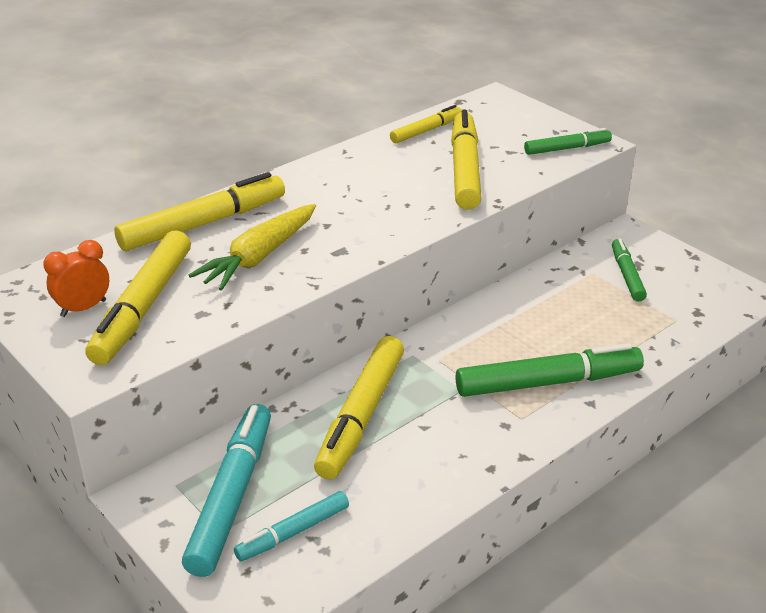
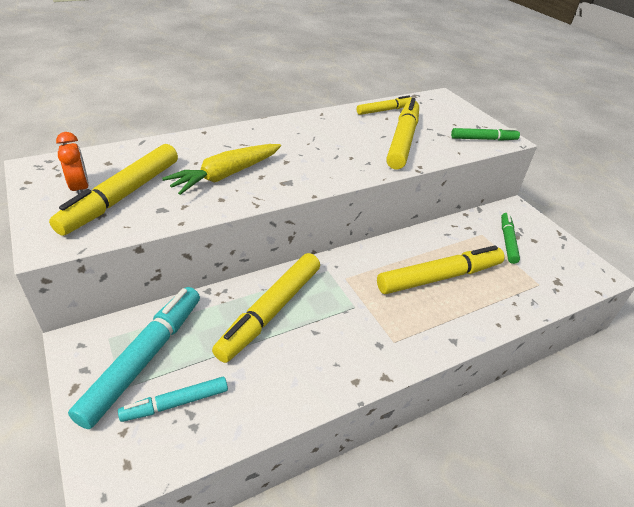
camera: 10 degrees right, 5 degrees up
orange clock [43,240,109,317] -> orange clock turned 90 degrees clockwise [56,132,89,194]
yellow marker [114,172,285,251] -> yellow marker moved to [377,245,505,294]
green marker [455,343,644,397] -> none

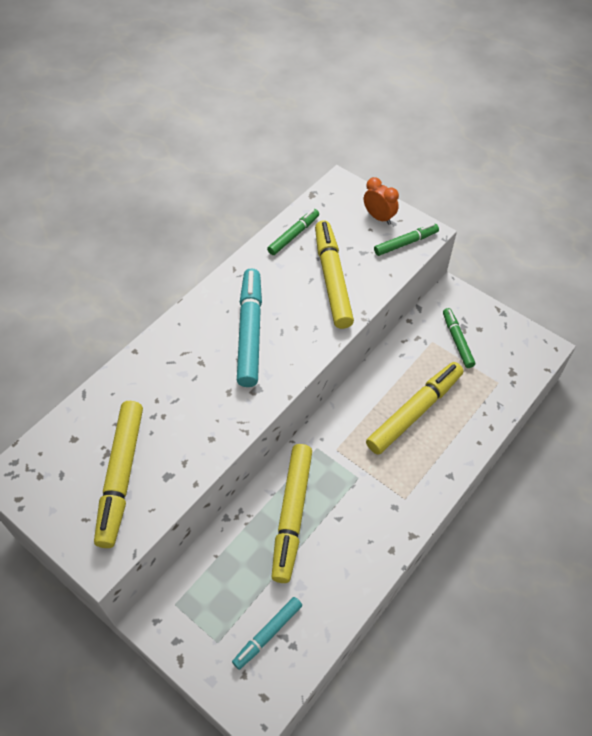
camera: 20 degrees left, 15 degrees up
orange clock [56,132,89,194] -> orange clock moved to [364,177,399,225]
turquoise marker [68,287,200,429] -> turquoise marker moved to [237,268,262,387]
yellow carrot [162,144,281,195] -> none
yellow marker [357,95,412,115] -> green marker [267,209,319,255]

